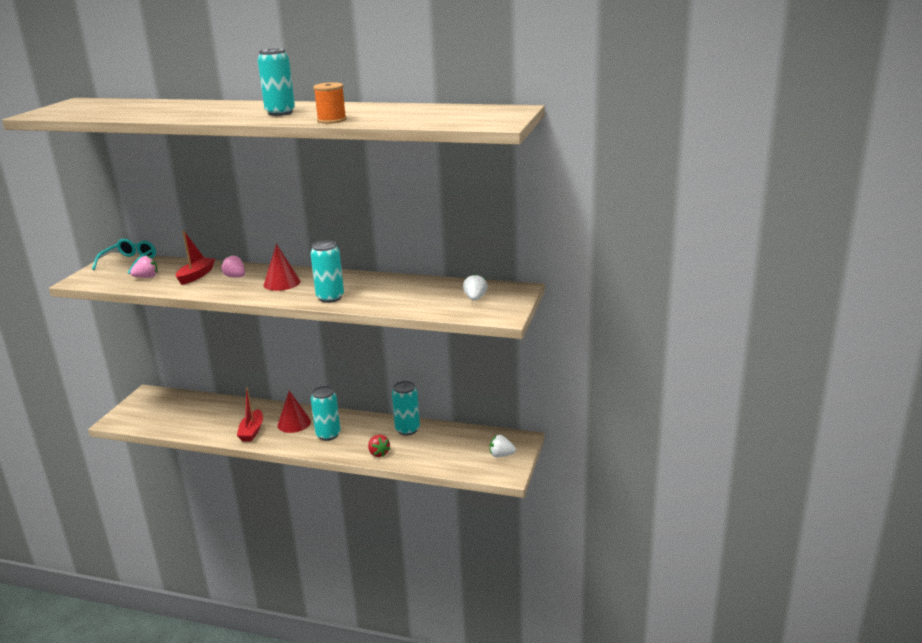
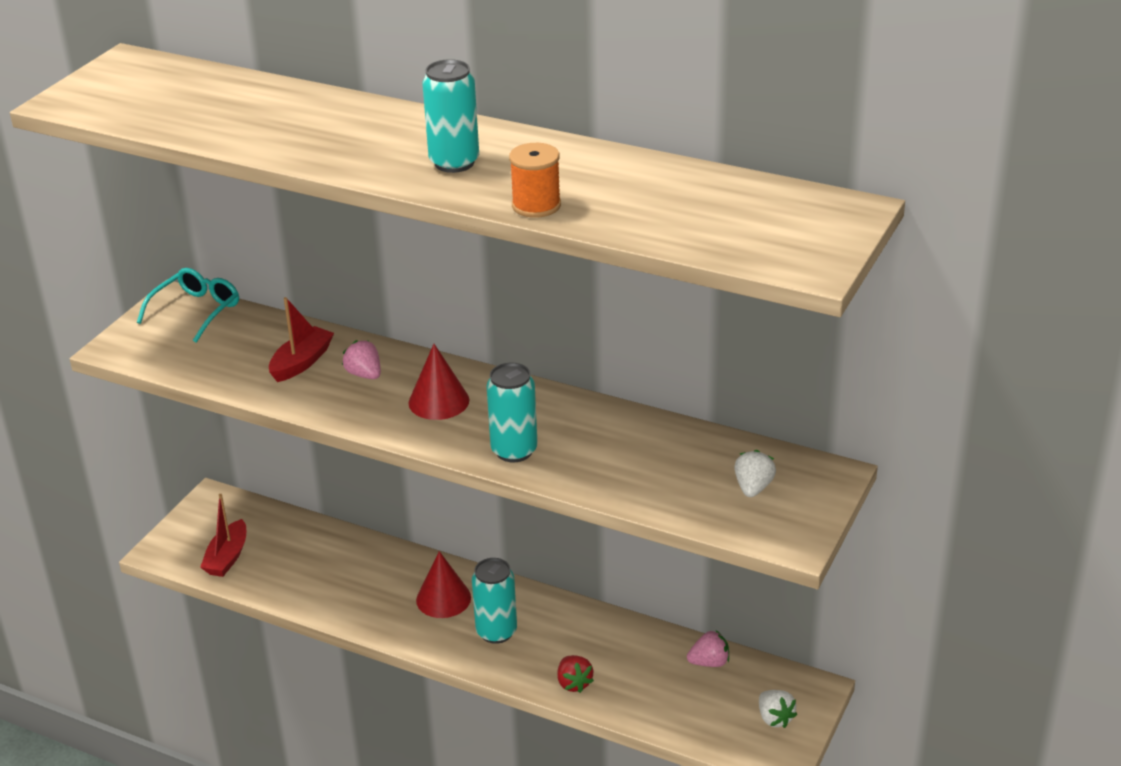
camera: 10 degrees right, 10 degrees up
pink strawberry [130,256,158,278] -> pink strawberry moved to [687,630,729,667]
red boat [237,388,263,442] -> red boat moved to [200,494,246,577]
turquoise can [392,381,420,436] -> none
white strawberry [490,435,516,457] -> white strawberry turned 135 degrees counterclockwise [759,690,797,728]

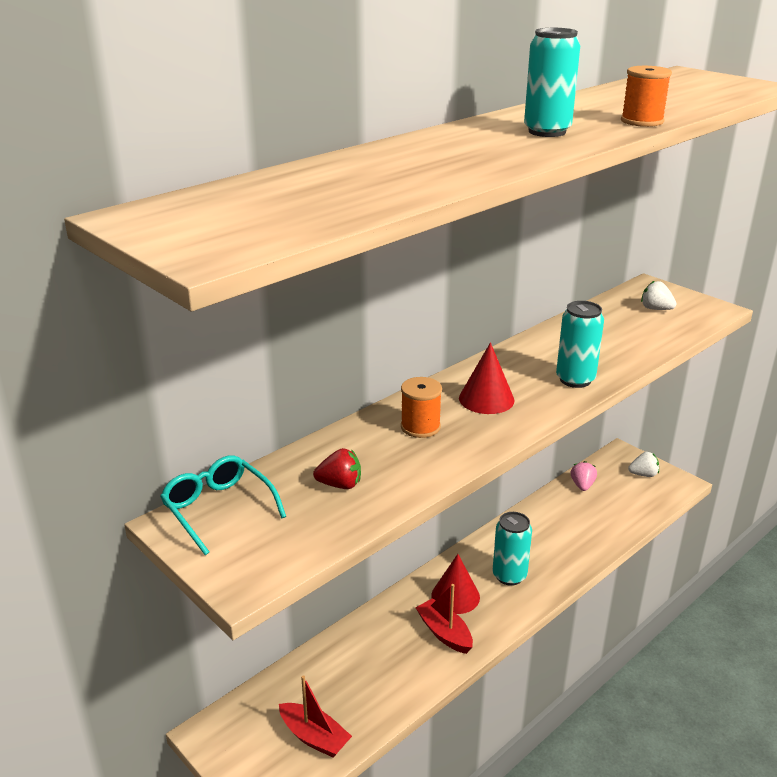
camera: 70 degrees left, 5 degrees down
red boat [269,297,334,382] -> red boat moved to [416,584,473,654]
pink strawberry [342,340,381,379] -> orange spool [401,377,442,438]
red strawberry [557,655,594,693] -> red strawberry moved to [313,448,361,489]

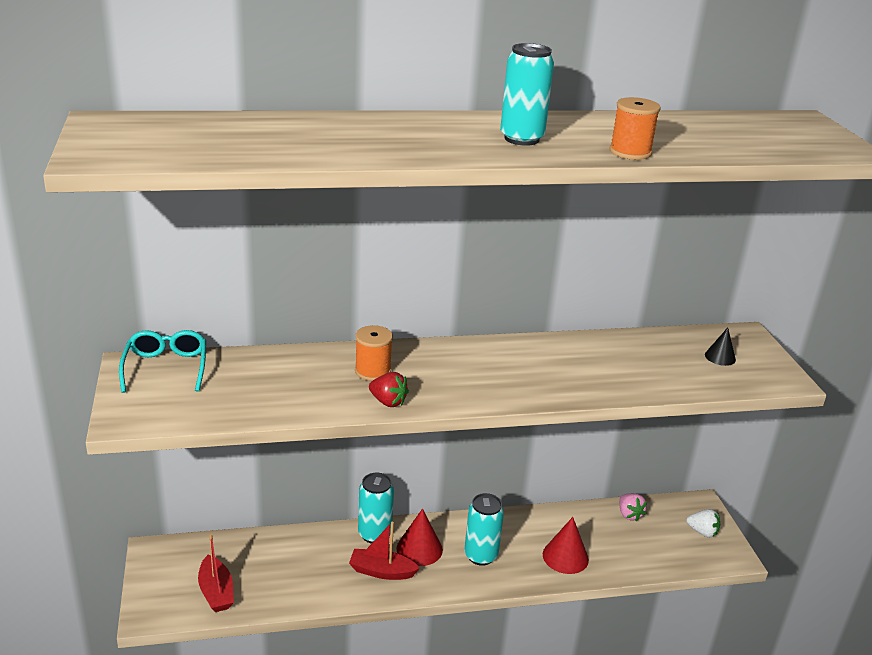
camera: 30 degrees right, 0 degrees up
red strawberry [313,448,361,489] -> red strawberry moved to [369,372,409,407]
red boat [416,584,473,654] -> red boat turned 75 degrees counterclockwise [349,522,420,580]
red cone [459,343,515,414] -> red cone moved to [543,517,589,574]
turquoise can [556,301,604,388] -> turquoise can moved to [358,473,394,544]
pink strawberry [571,461,597,491] -> pink strawberry turned 120 degrees clockwise [619,493,647,522]
white strawberry [641,281,677,310] -> black cone [705,328,736,366]

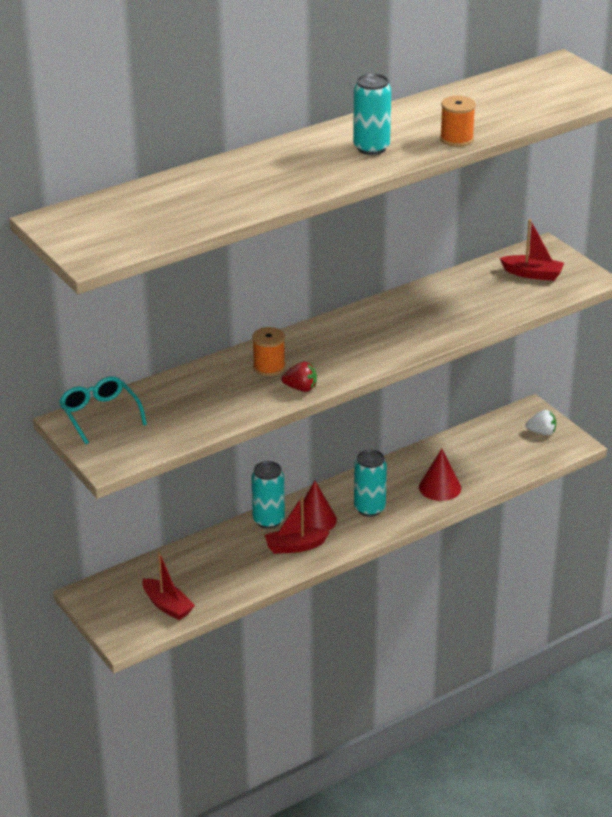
camera: 20 degrees left, 5 degrees up
pink strawberry [619,493,647,522] -> none
black cone [705,328,736,366] -> red boat [500,219,564,281]

